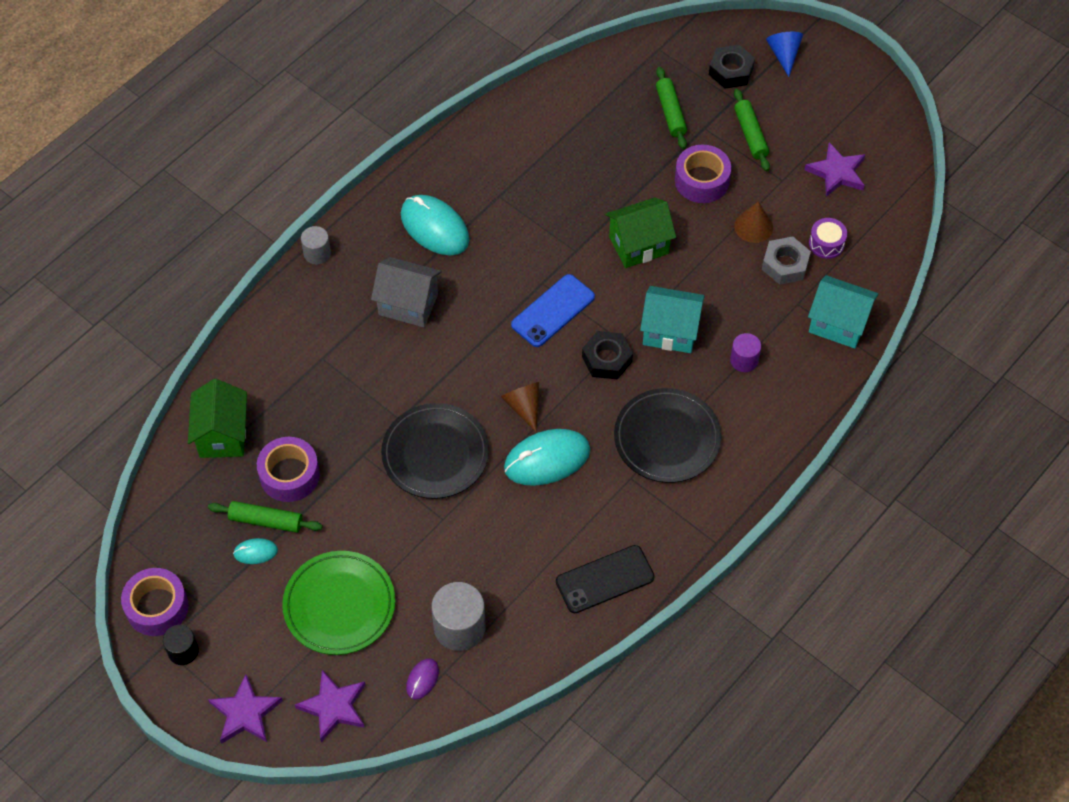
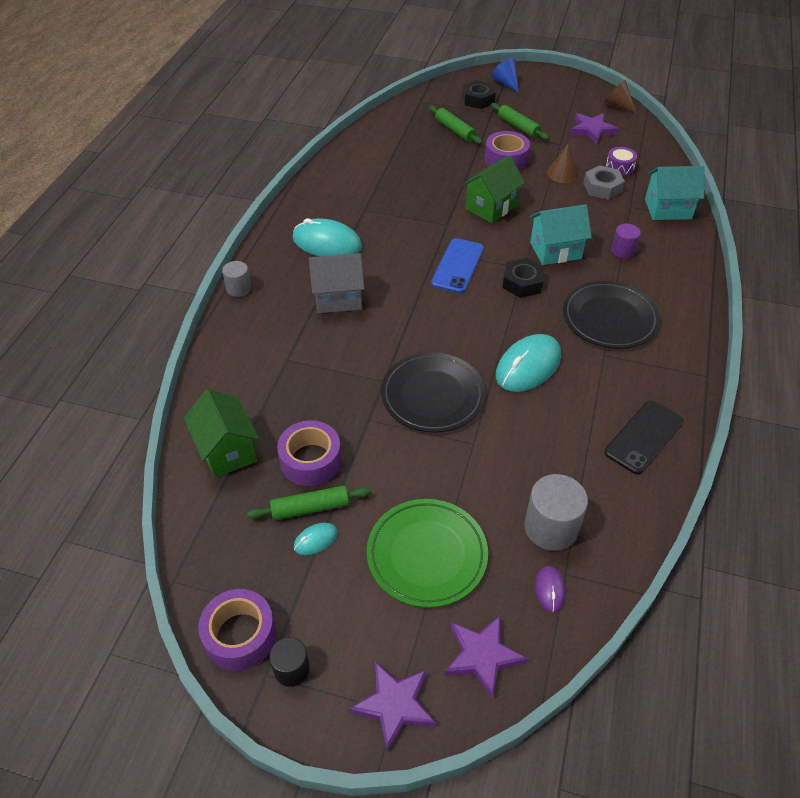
camera: 25 degrees left, 10 degrees down
brown cone [501,382,539,432] -> brown cone moved to [604,80,637,114]

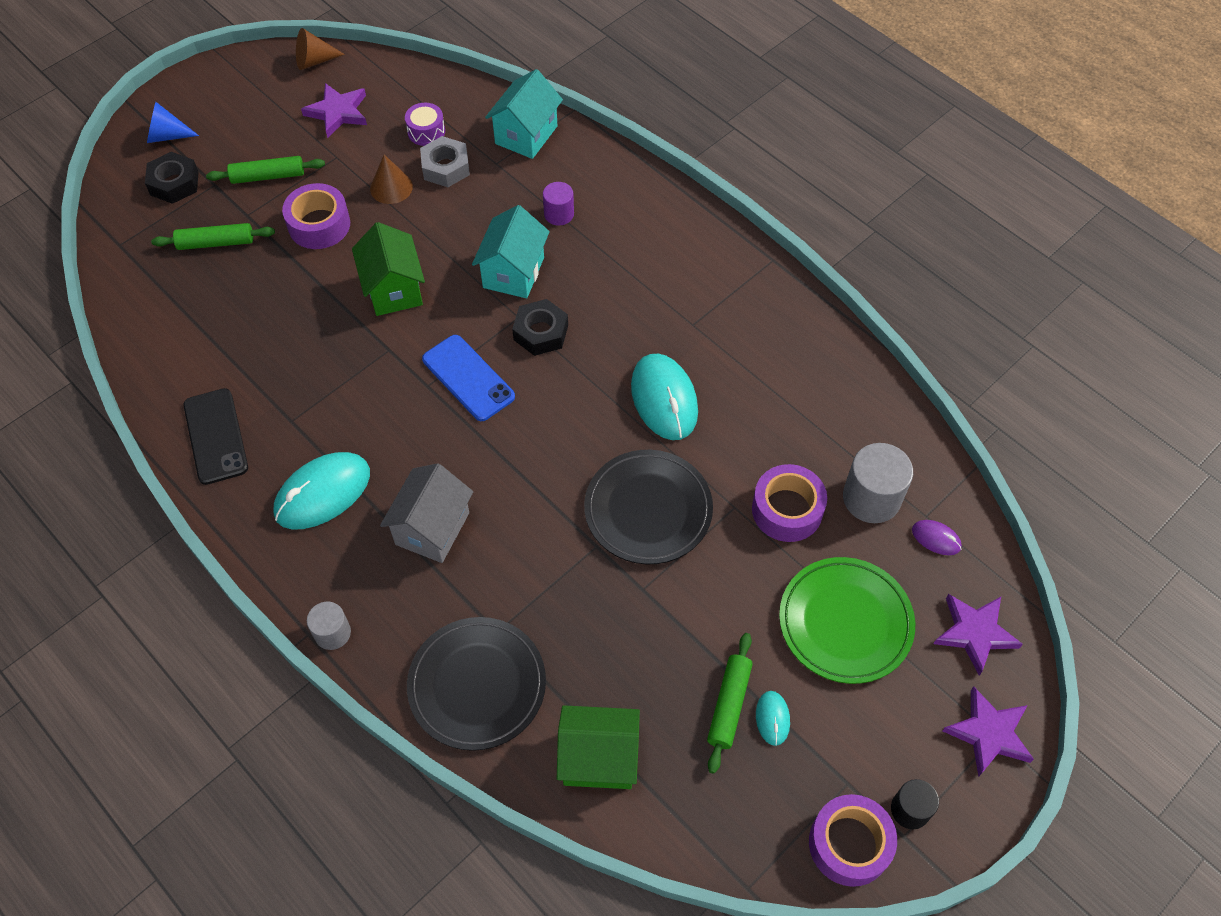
camera: 60 degrees left, 10 degrees up
purple tape [277,420,341,486] -> purple tape moved to [752,464,827,542]
black plate [563,281,660,349] -> black plate moved to [407,617,546,751]
black phone [604,400,684,475] -> black phone moved to [183,388,248,485]

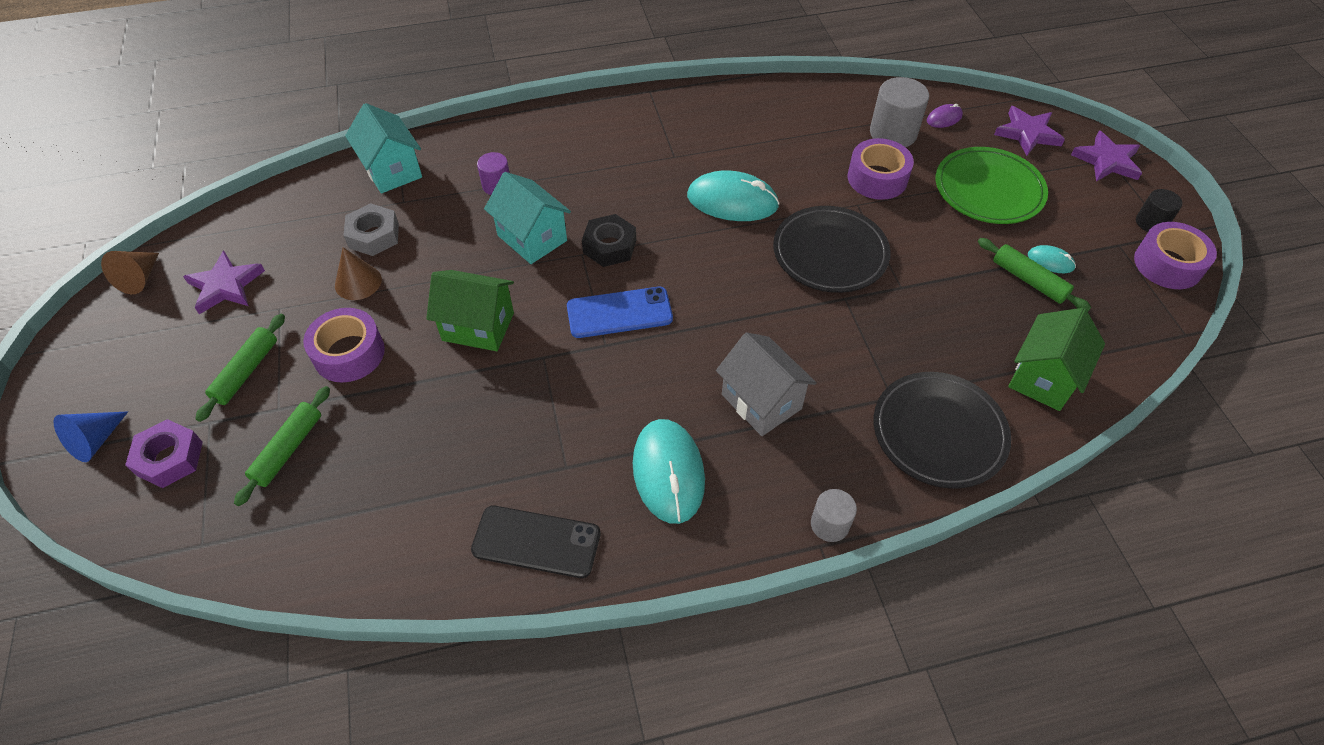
camera: 60 degrees left, 5 degrees down
black nut [145,152,199,204] -> purple nut [125,419,203,488]
purple drum [405,103,445,146] -> none

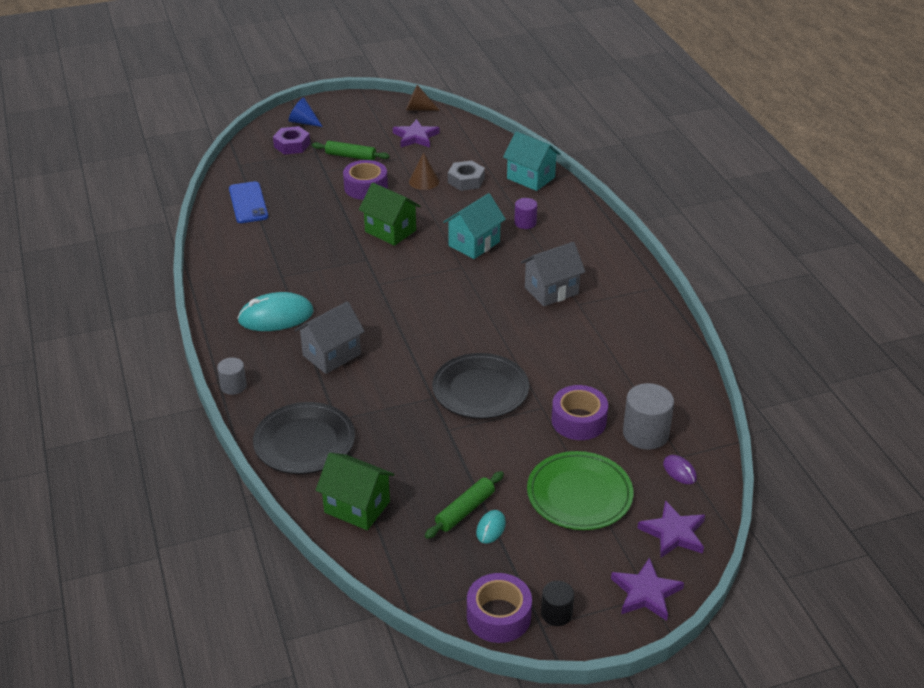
camera: 85 degrees right, 15 degrees down
green rolling pin [234,386,330,506] -> none
turquoise house [345,103,422,193] -> turquoise house turned 75 degrees clockwise [503,131,561,191]
green house [426,270,514,351] -> green house turned 60 degrees counterclockwise [359,182,420,246]
black phone [471,506,601,578] -> none
blue phone [567,287,673,338] -> blue phone moved to [229,181,268,223]
black nut [582,214,636,267] -> none
turquoise mouse [687,170,780,221] -> none
none -> grey house [521,242,585,306]

